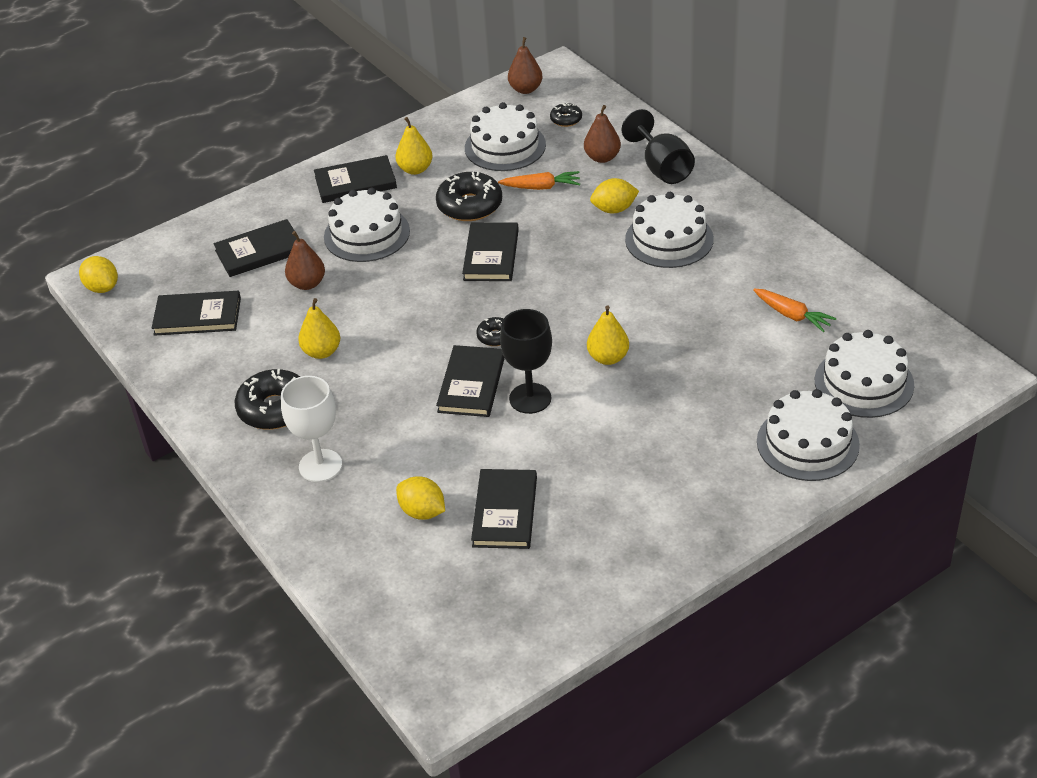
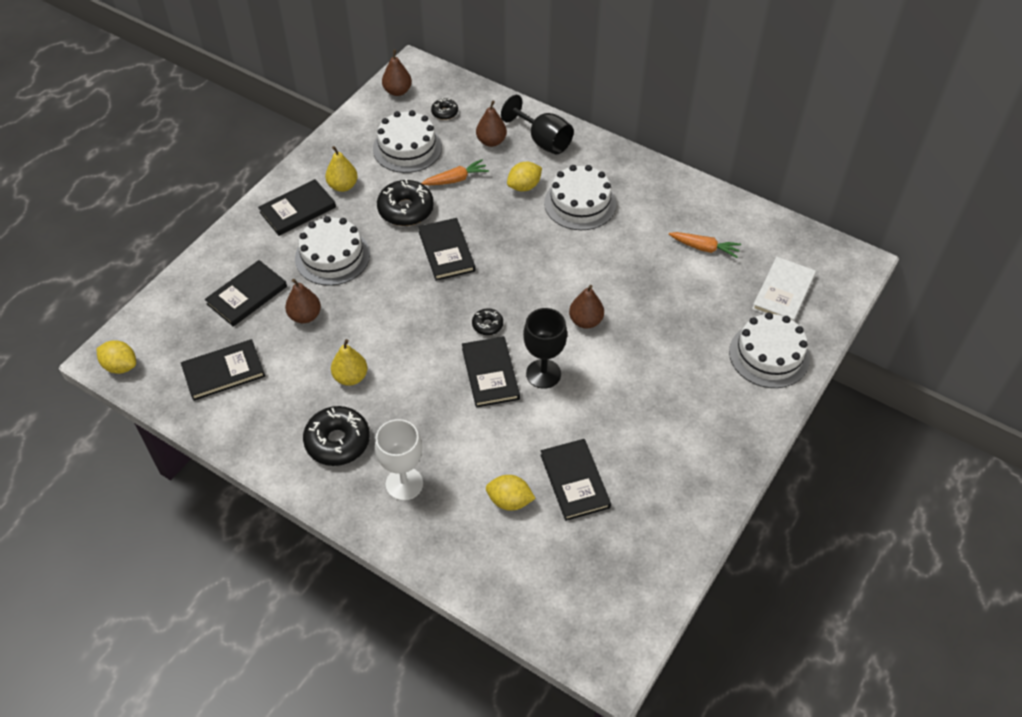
camera: 25 degrees left, 10 degrees up
yellow pear [587,305,629,365] -> brown pear [569,285,604,329]
white cake [815,330,914,418] -> white book [752,257,816,321]

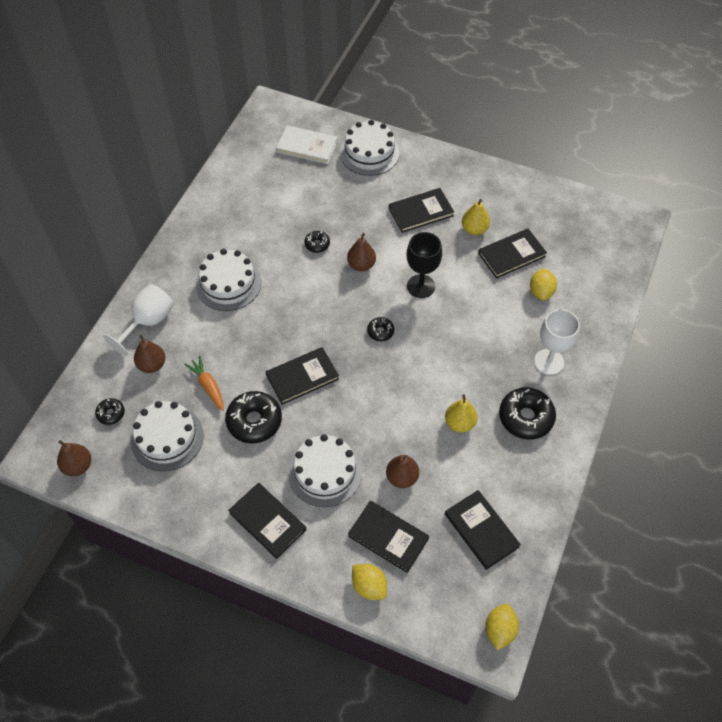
camera: 100 degrees left, 5 degrees up
yellow pear [325,146,358,192] -> yellow pear moved to [462,199,490,235]
black book [462,336,520,408] -> black book moved to [389,188,454,233]
black goblet [501,95,574,155] -> white goblet [103,284,174,356]
yellow lemon [507,162,542,191] -> yellow lemon moved to [352,564,387,600]
orange carrot [669,232,741,258] -> none
none -> black donut [304,231,330,253]

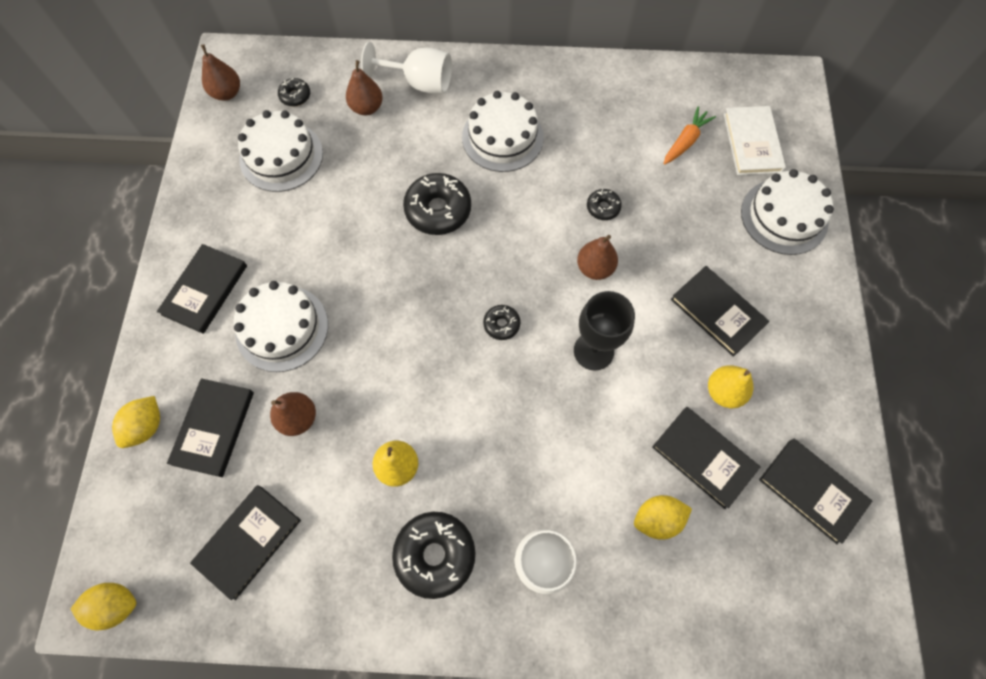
camera: 70 degrees right, 10 degrees up
orange carrot [184,356,224,411] -> orange carrot moved to [664,106,716,165]
black donut [225,391,282,443] -> black donut moved to [403,173,471,235]
black book [266,347,339,405] -> black book moved to [759,439,872,544]

